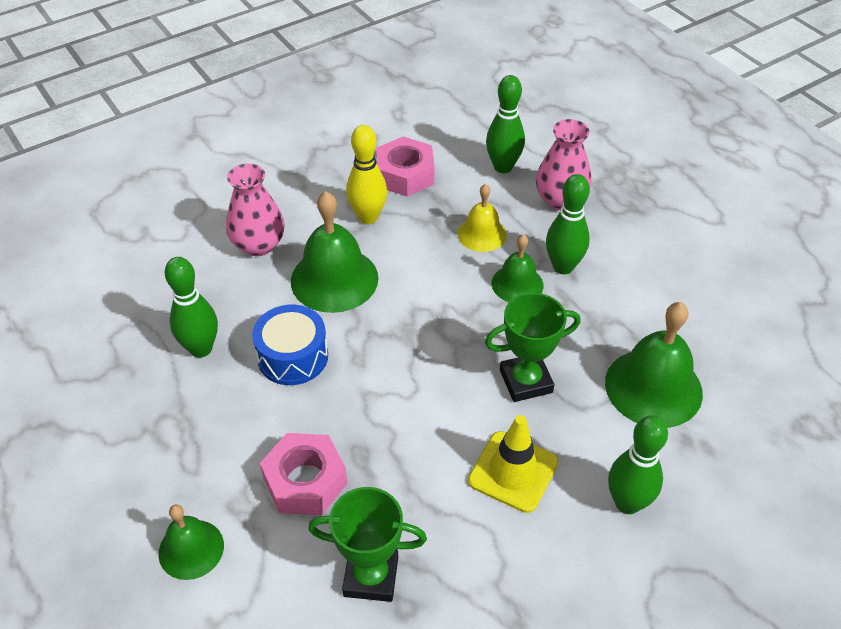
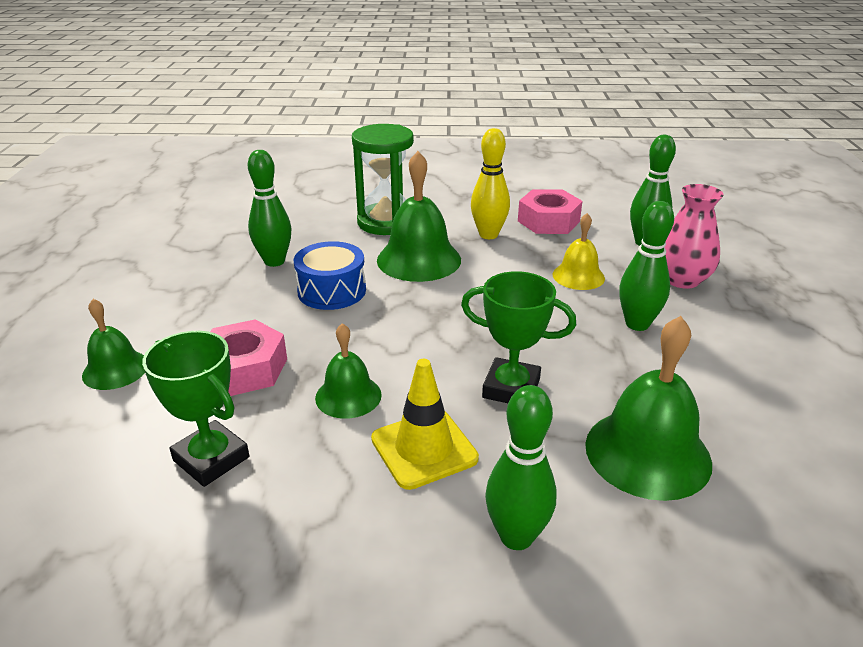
camera: 35 degrees right, 15 degrees down
pink vase [226,163,285,256] -> green hourglass [352,124,414,235]
green bell [492,234,543,302] -> green bell moved to [315,323,382,419]

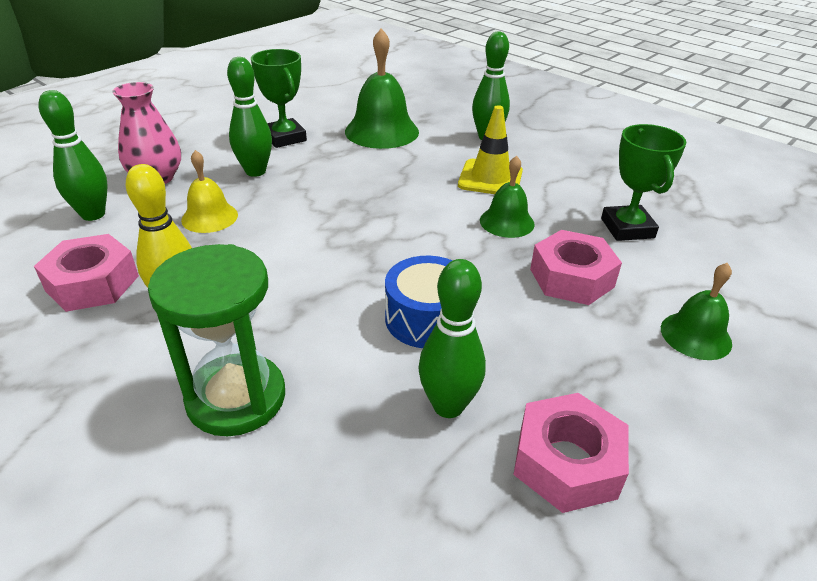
camera: 140 degrees left, 5 degrees up
green bell [377,151,461,282] -> none
green trophy [461,271,576,403] -> green trophy moved to [251,49,307,148]
none -> pink nut [514,393,629,513]

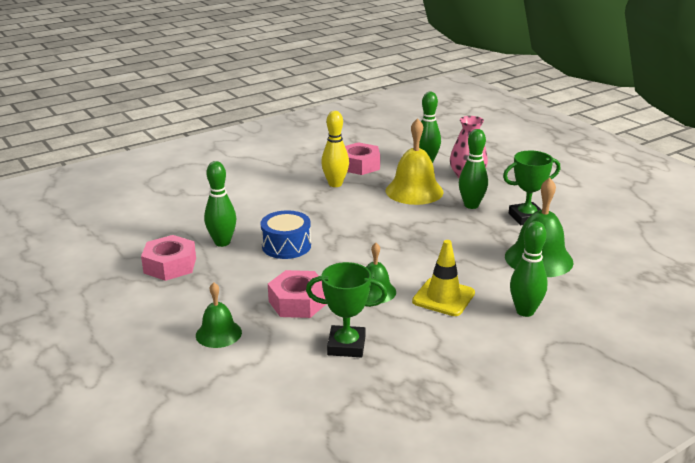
camera: 105 degrees right, 10 degrees down
green hourglass [148,244,285,436] -> none
yellow bell [181,150,238,233] -> yellow bell [386,118,443,205], size x1.69

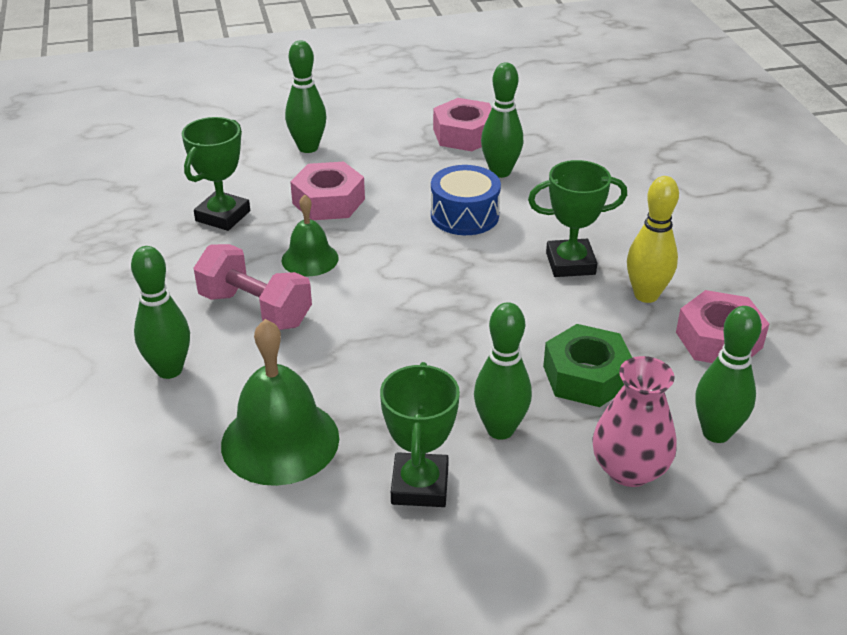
camera: 110 degrees right, 10 degrees up
green bell [196,282,242,348] -> green bowling pin [285,40,326,153]
yellow bell [386,118,443,205] -> green nut [543,324,632,407]
yellow traffic cone [412,240,475,316] -> pink dumbbell [194,244,312,330]
none -> green trophy [528,160,627,277]

